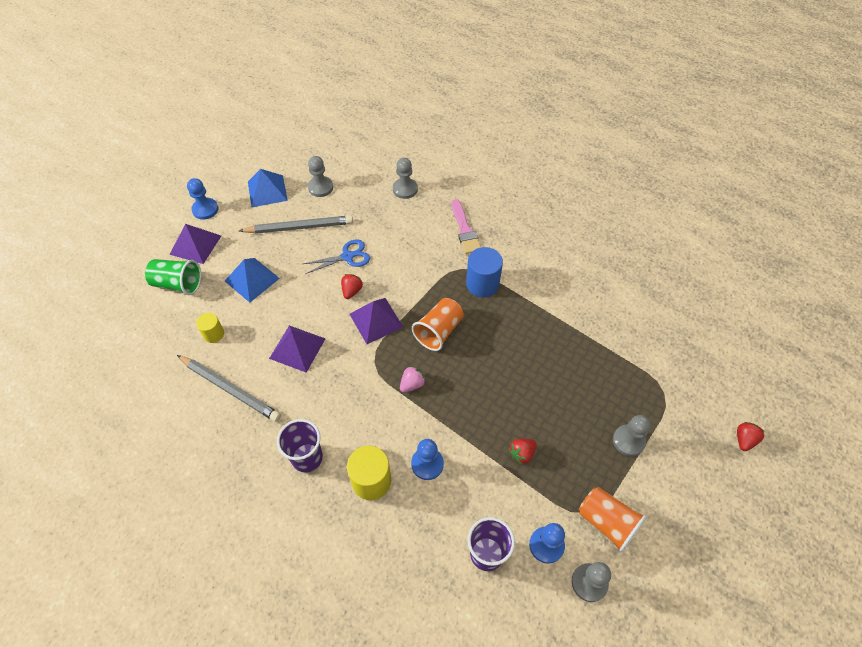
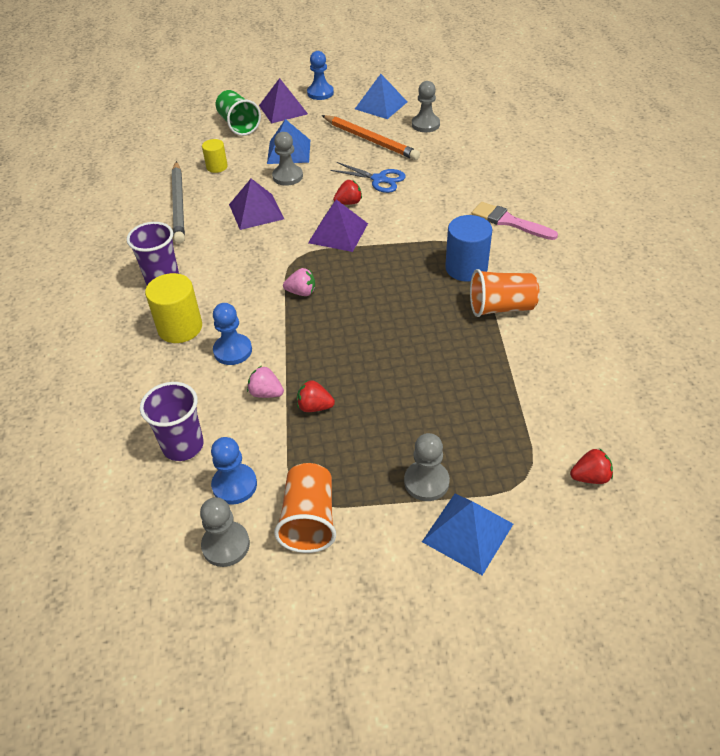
camera: 50 degrees right, 10 degrees down
grey pencil [239,215,353,234] -> orange pencil [322,115,420,160]
grey pawn [393,158,418,199] -> grey pawn moved to [272,132,303,186]
orange cup [412,298,464,351] -> orange cup moved to [470,269,539,317]
pink brush [452,199,481,254] -> pink brush turned 90 degrees clockwise [472,202,558,240]
red strawberry [737,422,765,451] -> red strawberry moved to [570,448,613,484]
none -> pink strawberry [247,366,284,398]
none -> blue pyramid [422,494,513,575]

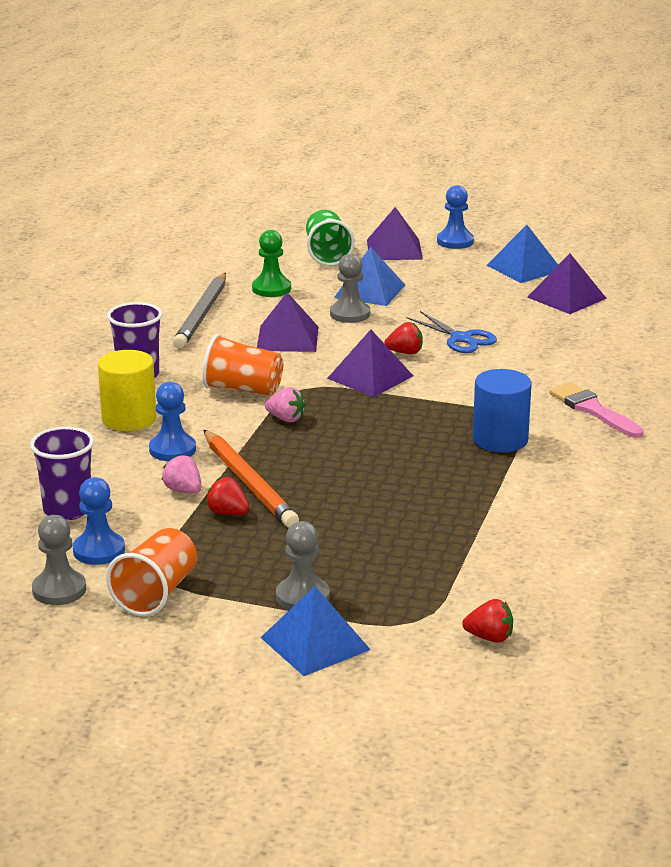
camera: 20 degrees right, 20 degrees down
yellow cylinder [202,139,228,173] -> green pawn [252,230,291,297]
orange pencil [322,115,420,160] -> orange pencil moved to [204,430,299,528]
grey pawn [412,81,440,132] -> purple pyramid [528,253,607,314]
orange cup [470,269,539,317] -> orange cup moved to [202,334,283,395]

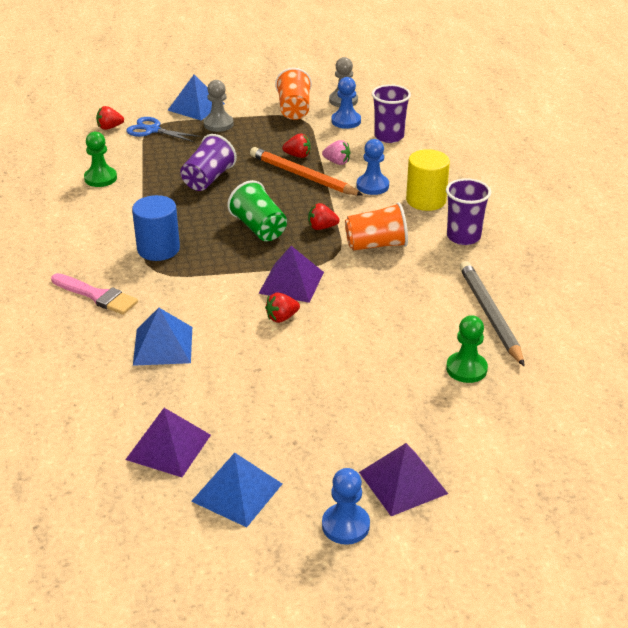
camera: 155 degrees right, 10 degrees up
purple pyramid [257,292,318,352] -> none
pink strawberry [265,387,305,422] -> red strawberry [308,203,339,230]
green cup [306,210,355,266] -> green cup moved to [227,180,287,241]
grey pawn [330,254,370,323] -> none
blue pyramid [334,247,405,306] -> blue pyramid moved to [133,308,192,366]
blue scissors [407,311,497,353] -> blue scissors moved to [126,117,201,142]
none -> green pawn [84,132,117,187]
none -> purple cup [180,134,237,191]

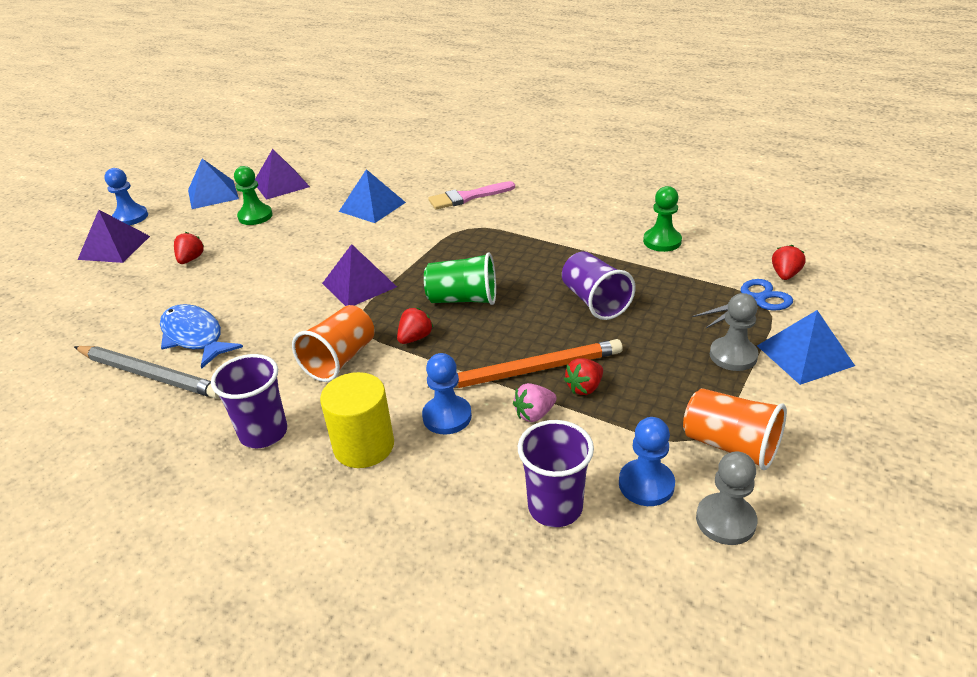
camera: 130 degrees right, 0 degrees up
blue cylinder [132,195,180,261] -> none
red strawberry [265,292,300,323] -> red strawberry moved to [174,232,204,264]
green pawn [446,315,488,383] -> green pawn moved to [234,166,273,225]
none -> blue fish [160,304,243,369]

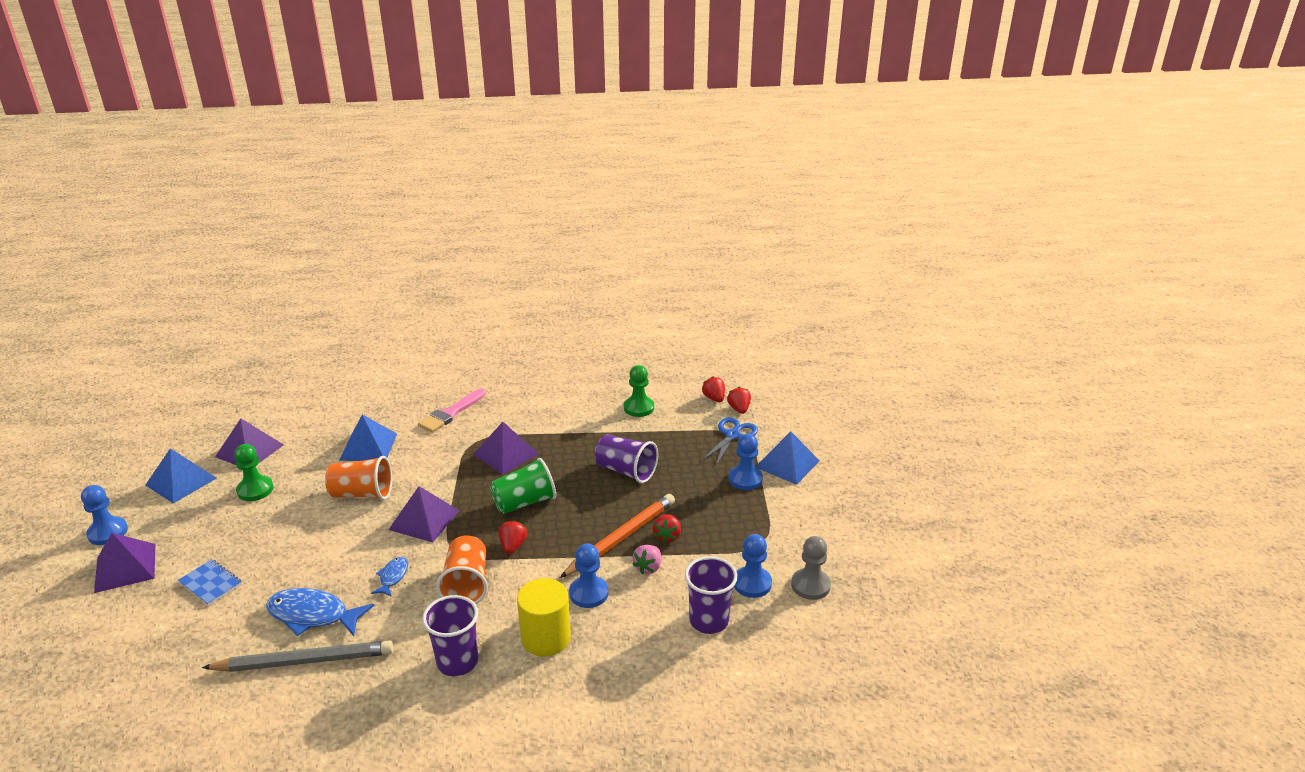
camera: 35 degrees left, 5 degrees down
red strawberry [174,232,204,264] -> red strawberry moved to [702,377,725,402]
orange cup [683,388,787,470] -> orange cup moved to [325,456,392,500]
grey pawn [710,293,758,371] -> blue pawn [729,434,763,490]
none -> blue notebook [178,559,242,606]
none -> blue fish [371,557,408,597]
none -> purple pyramid [473,422,539,475]

